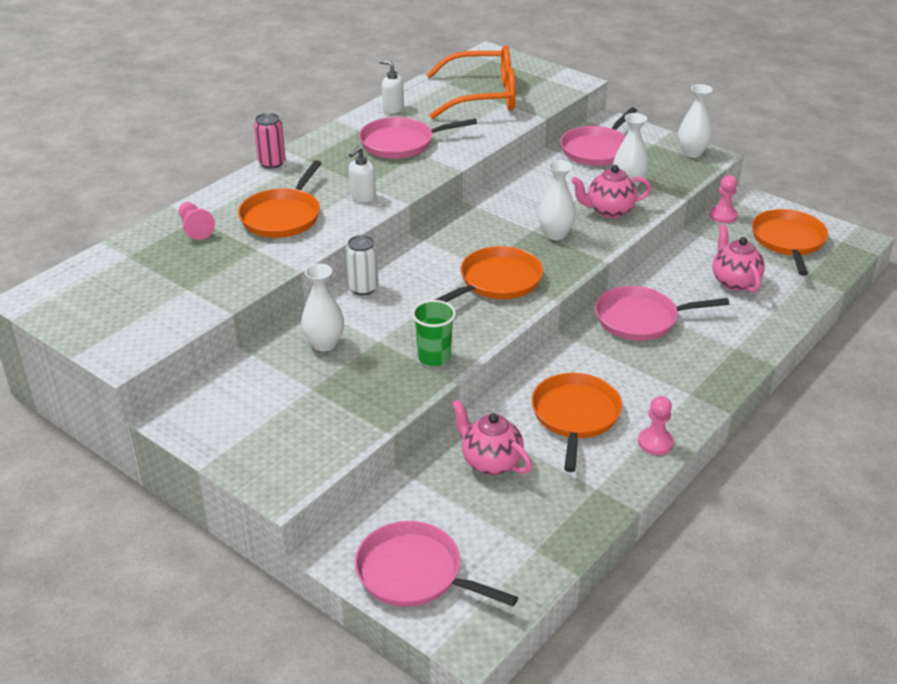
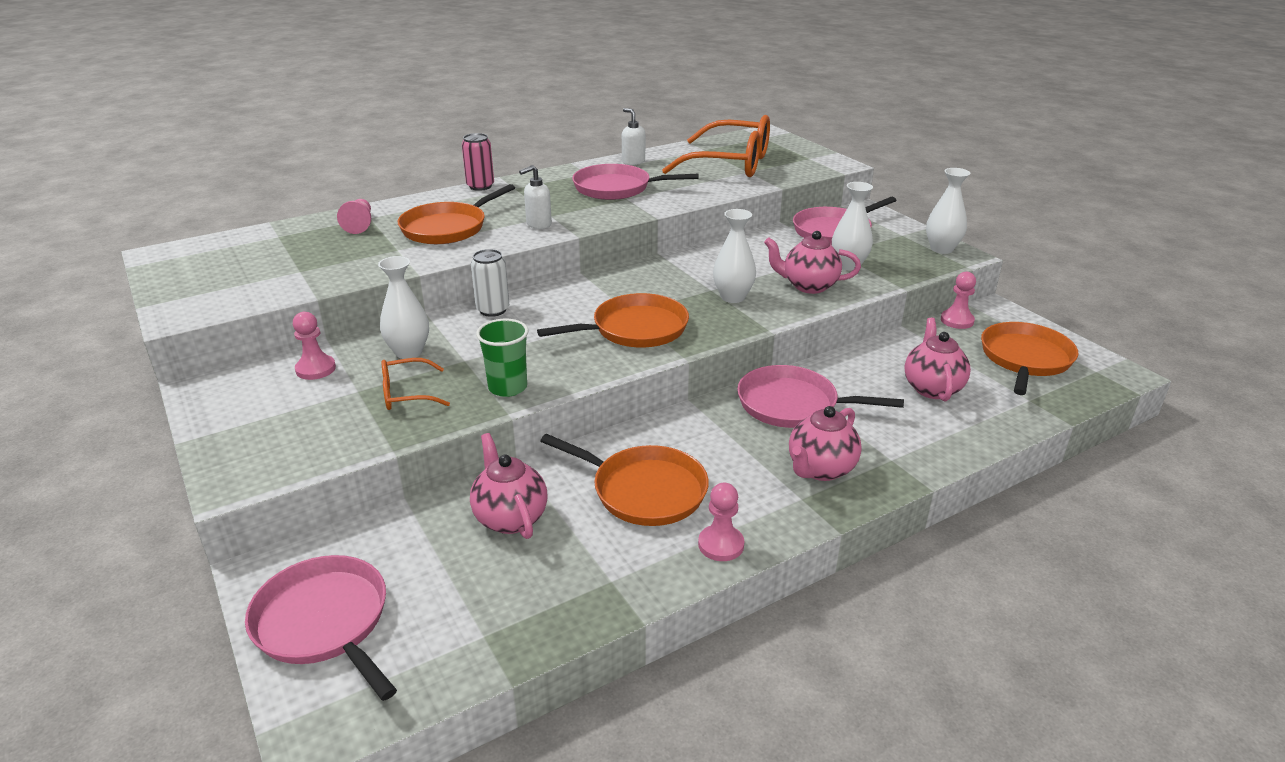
camera: 20 degrees right, 5 degrees down
orange pan [531,373,623,472] -> orange pan turned 90 degrees clockwise [540,434,709,526]
none -> pink pawn [293,312,336,380]
none -> orange glasses [381,358,450,410]
none -> pink teapot [789,406,862,481]

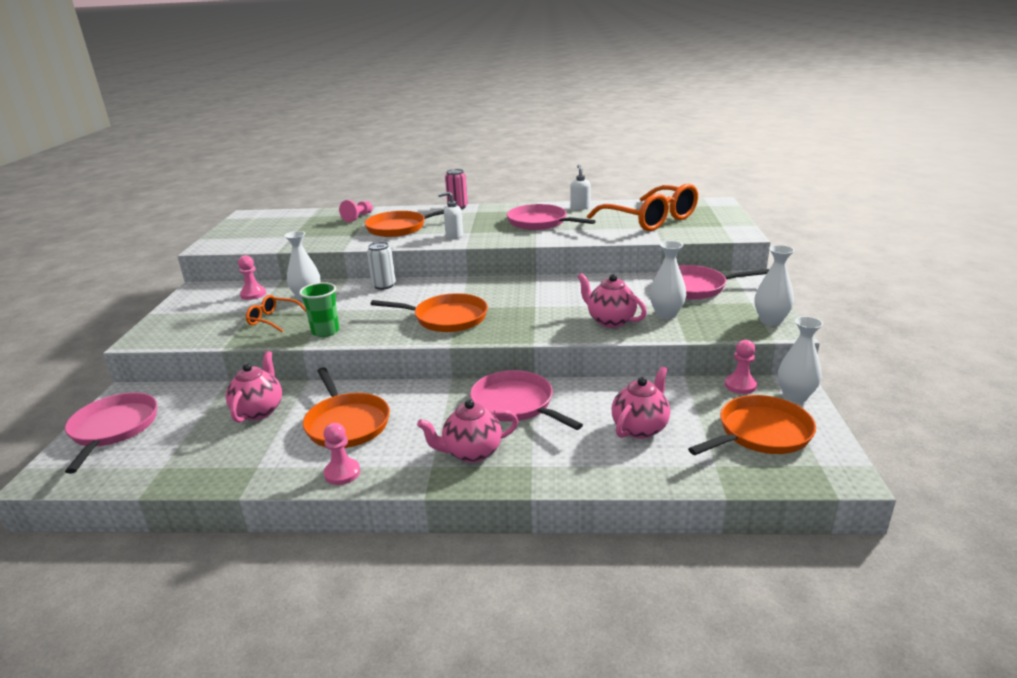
camera: 35 degrees right, 5 degrees down
white vase [713,209,756,303] -> white vase moved to [778,316,823,403]

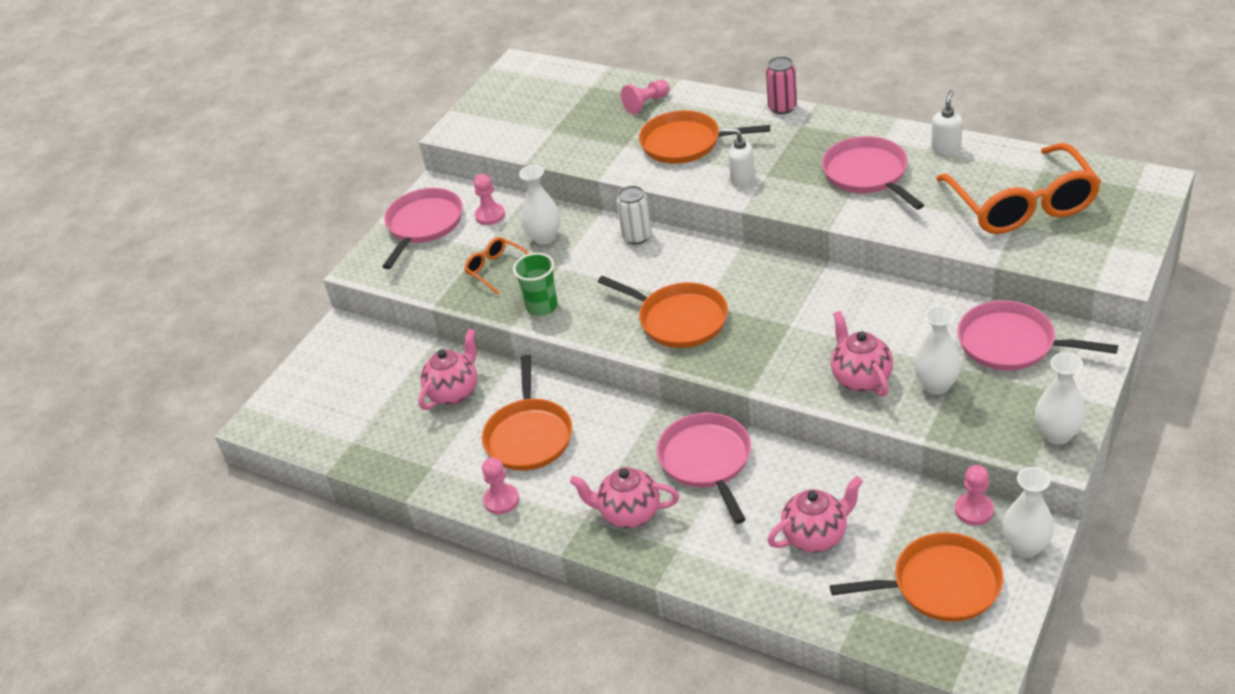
camera: 30 degrees right, 15 degrees up
pink pan [65,393,157,474] -> pink pan moved to [382,188,463,269]

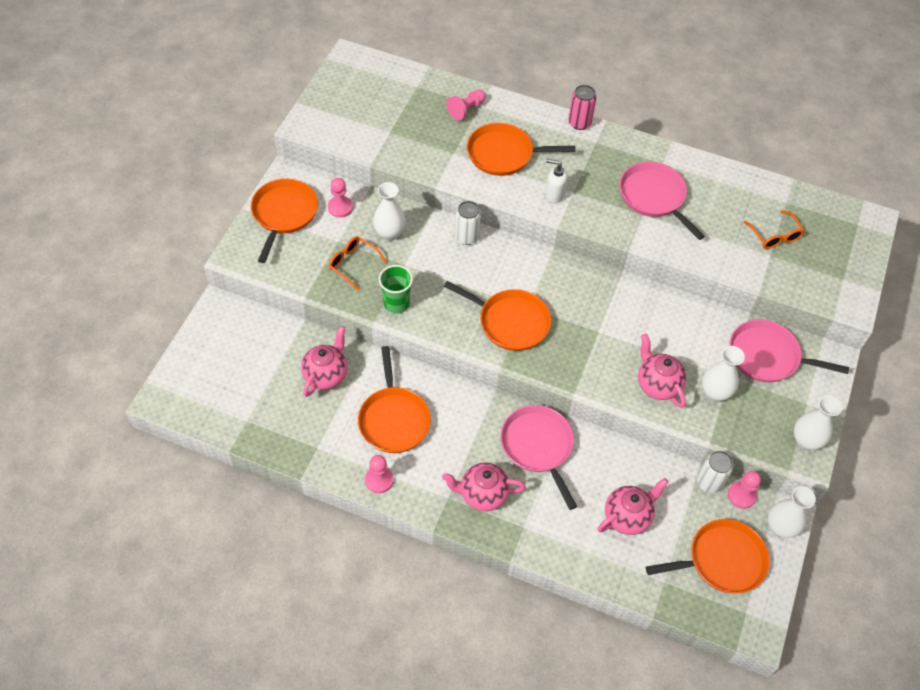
camera: 15 degrees left, 15 degrees up
pink pan [382,188,463,269] -> orange pan [251,179,318,263]
white soap dispenser [931,90,963,155] -> none
orange glasses [936,143,1101,234] -> orange glasses [744,210,805,249], size x0.46
none -> white can [697,451,734,493]

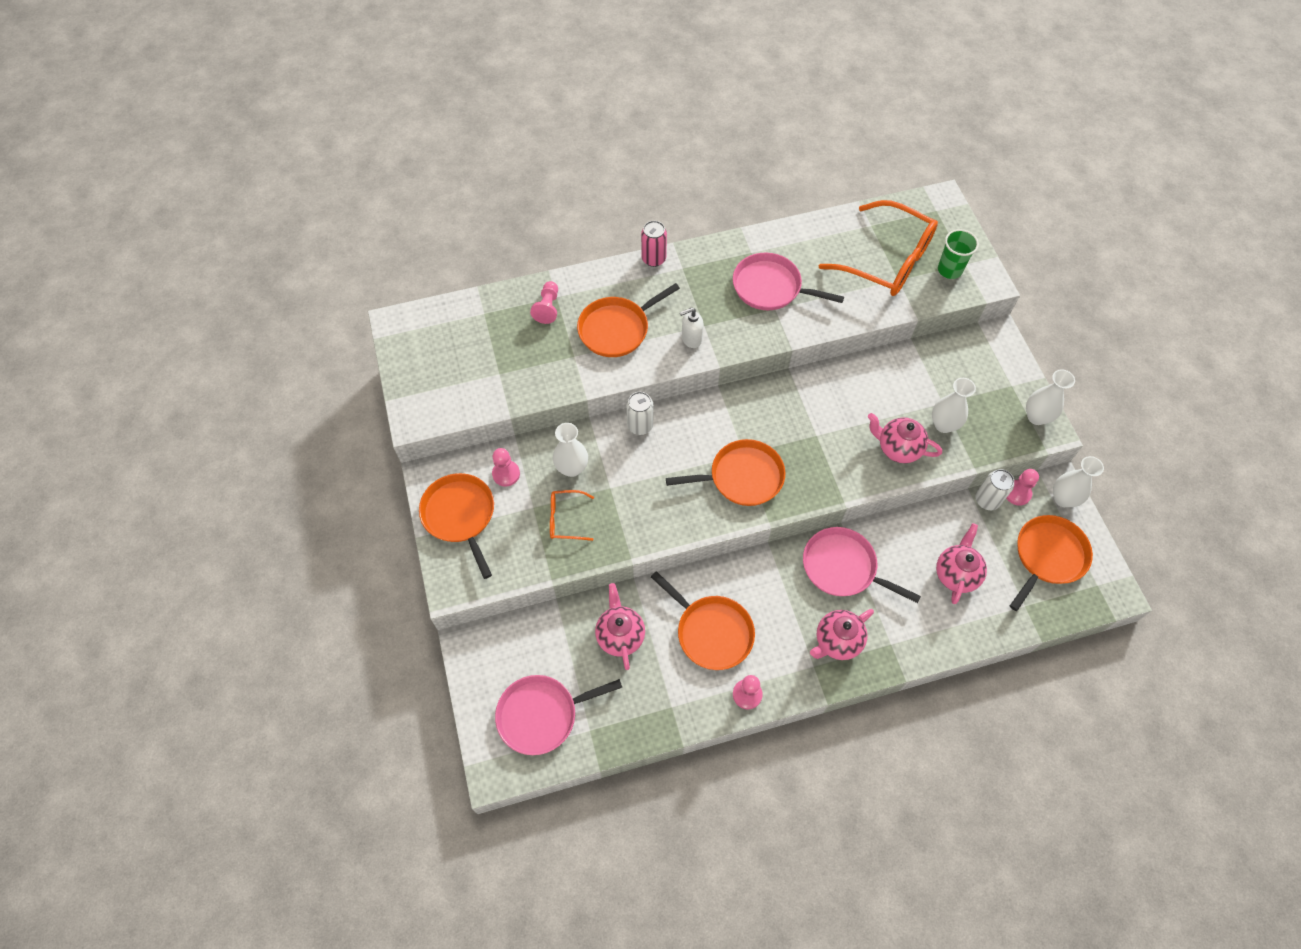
camera: 35 degrees left, 5 degrees up
green cup [379,265,413,314] -> green cup moved to [938,229,979,279]
pink pan [729,319,849,382] -> pink pan moved to [495,675,622,755]
orange glasses [744,210,805,249] -> orange glasses [819,200,938,296], size x2.15

